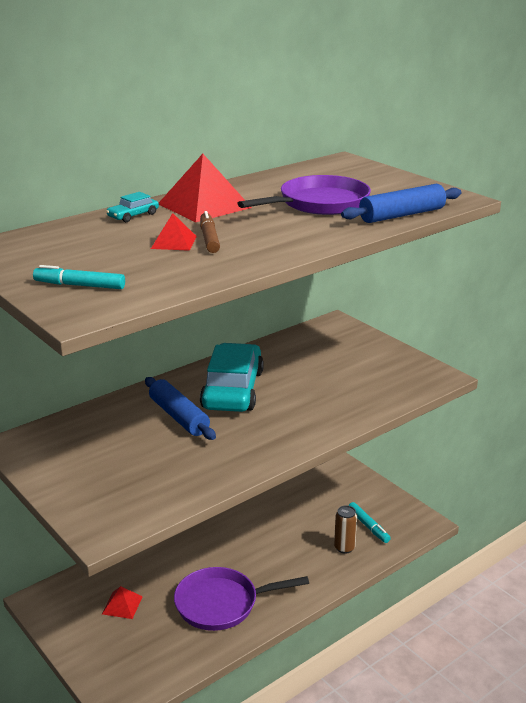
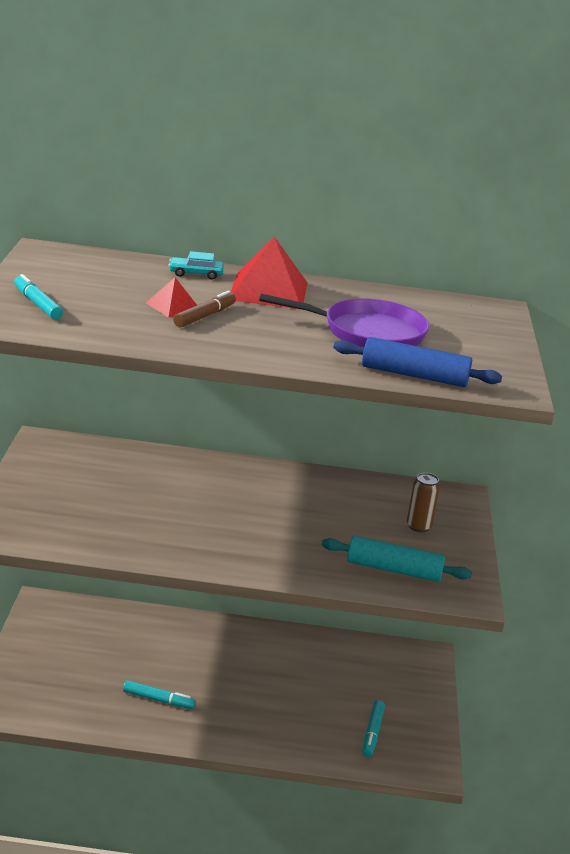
camera: 40 degrees right, 0 degrees up
red pyramid [102,586,143,619] -> none
blue rolling pin [145,377,216,440] -> none
purple pan [174,567,309,631] -> turquoise marker [123,680,196,709]
turquoise car [200,343,264,412] -> none
brown can [334,505,357,554] -> brown can moved to [407,473,440,532]
none -> turquoise rolling pin [322,536,472,582]

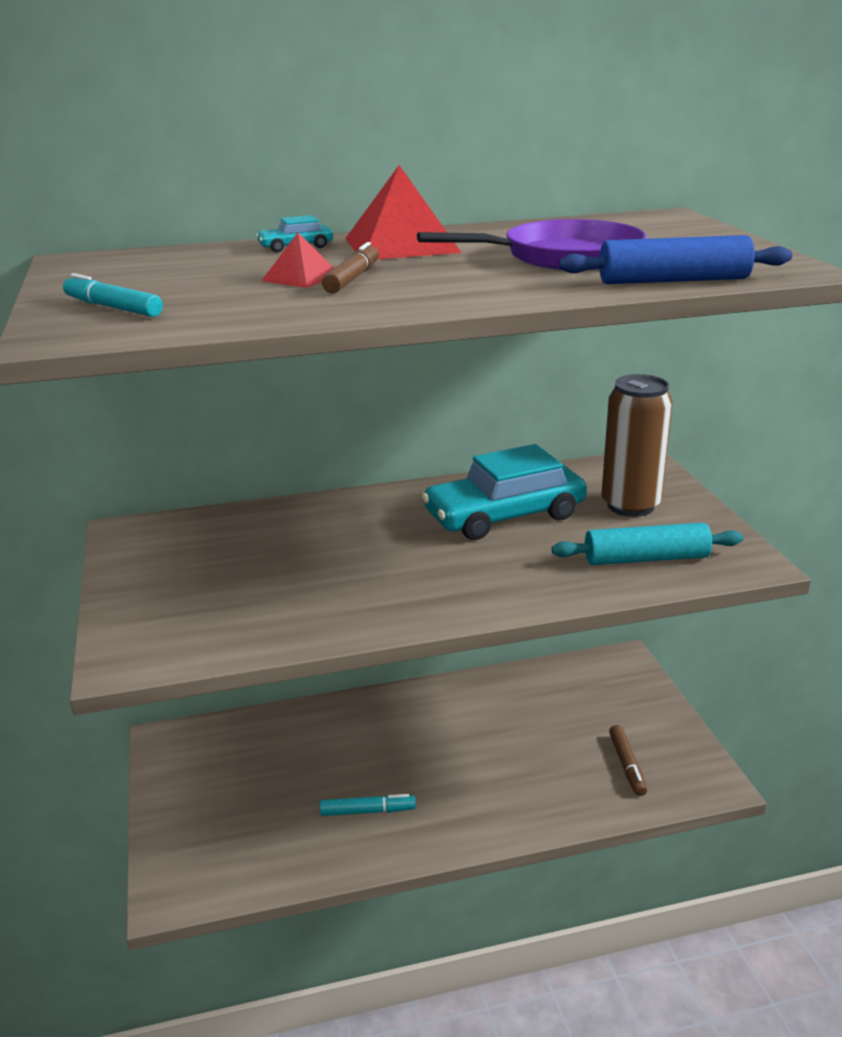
camera: 15 degrees left, 0 degrees up
turquoise marker [362,700,385,757] -> brown marker [609,725,647,796]
brown can [407,473,440,532] -> brown can [602,374,673,517], size x1.86
none -> turquoise car [422,444,587,540]

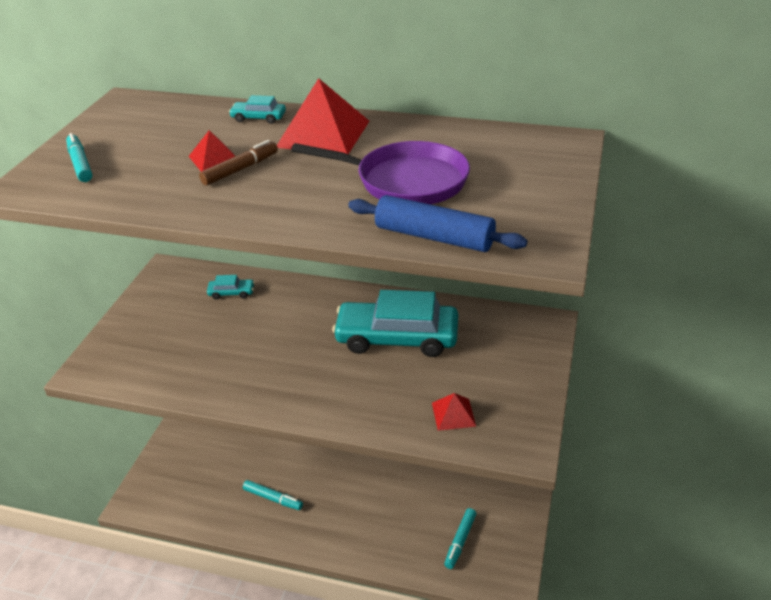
camera: 30 degrees right, 10 degrees up
turquoise rolling pin [552,523,743,565] -> red pyramid [432,393,476,431]
brown can [602,374,673,517] -> none
brown marker [609,725,647,796] -> turquoise marker [444,508,476,569]
none -> turquoise car [207,275,255,300]

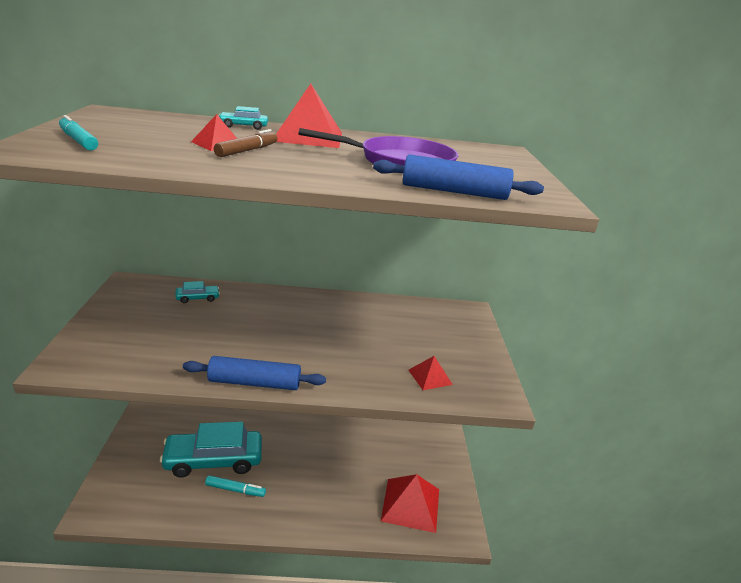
camera: 20 degrees left, 10 degrees down
turquoise car [332,290,458,357] -> turquoise car moved to [160,422,262,478]
turquoise marker [444,508,476,569] -> red pyramid [381,474,439,533]
none -> blue rolling pin [183,356,326,390]

